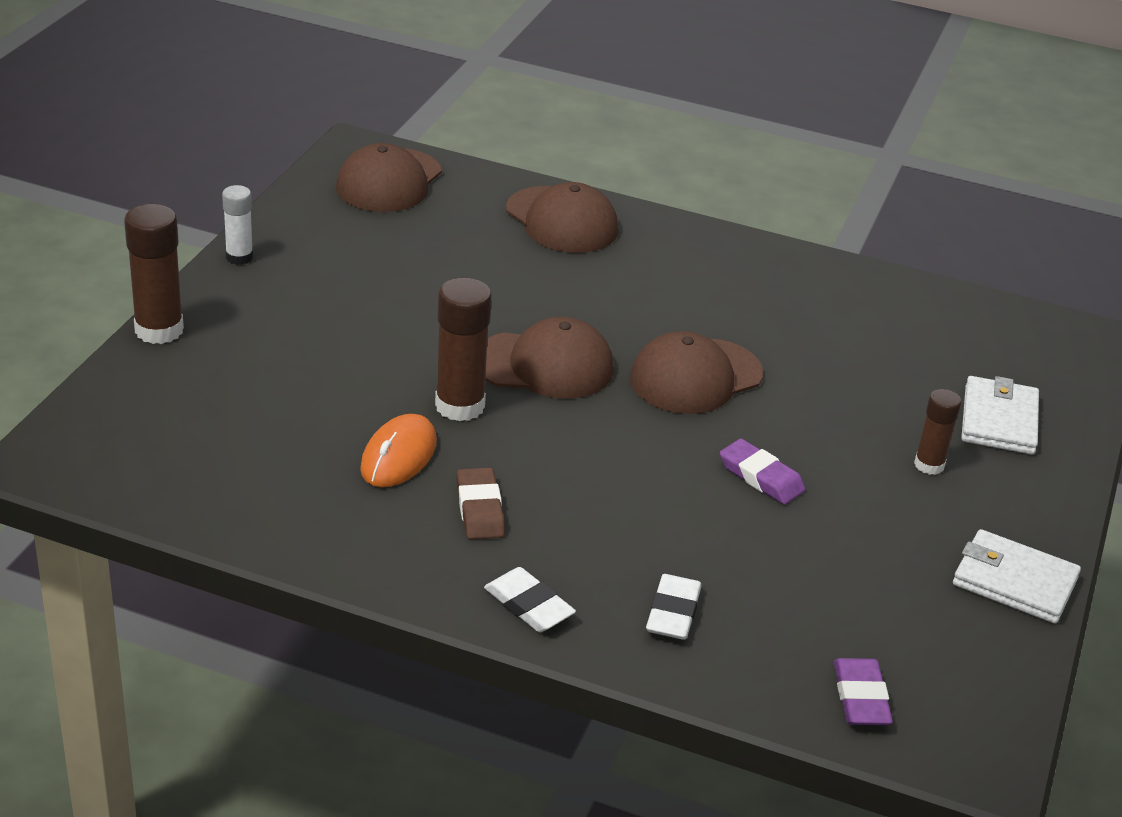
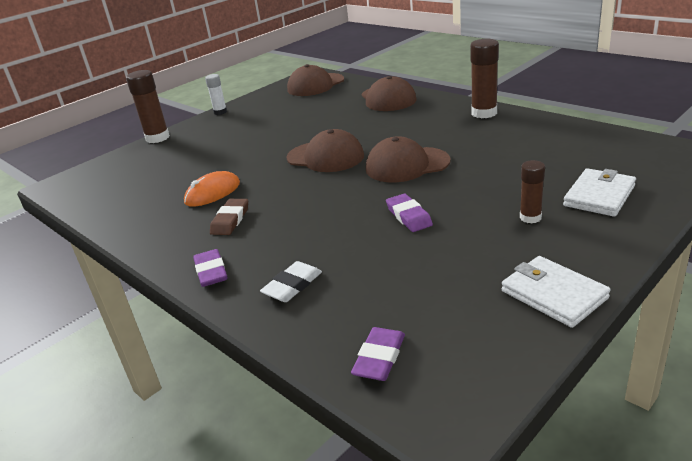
camera: 30 degrees right, 5 degrees down
brown glue stick [435,277,492,422] -> brown glue stick moved to [470,39,499,118]
white eraser [484,567,576,632] -> purple eraser [193,249,228,287]

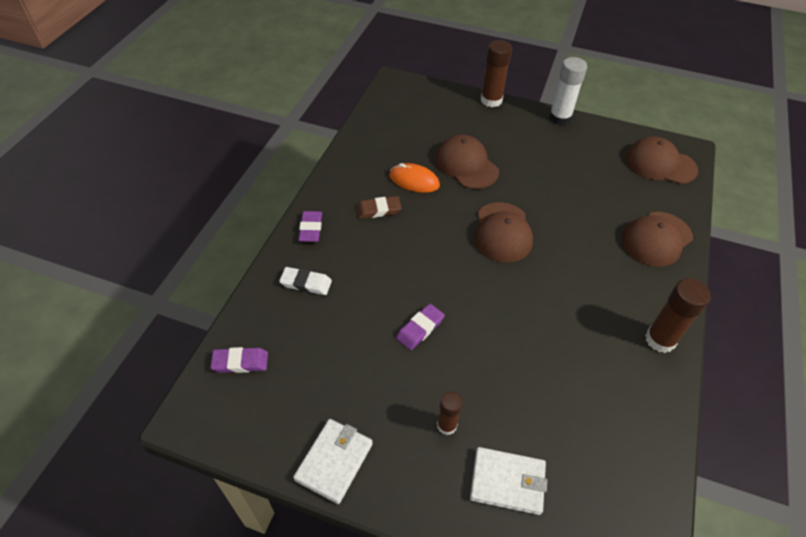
camera: 60 degrees right, 20 degrees up
purple eraser [193,249,228,287] -> purple eraser turned 45 degrees counterclockwise [298,211,322,242]
white glue stick [205,74,227,115] -> white glue stick [549,57,587,125], size x1.66
brown cap [366,136,451,182] -> brown cap moved to [436,135,499,189]

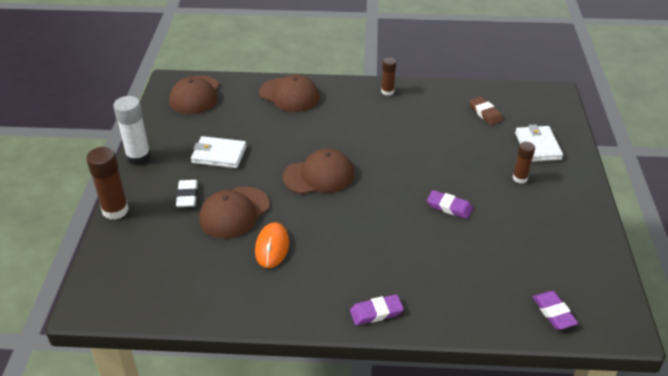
camera: 105 degrees left, 10 degrees down
white eraser [279,267,332,295] -> white eraser moved to [176,180,198,207]
white wallet [293,419,373,504] -> white wallet moved to [191,136,247,168]
brown eraser [356,196,402,219] -> brown eraser moved to [469,96,503,125]
brown glue stick [645,278,711,353] -> brown glue stick [381,58,396,96], size x0.60

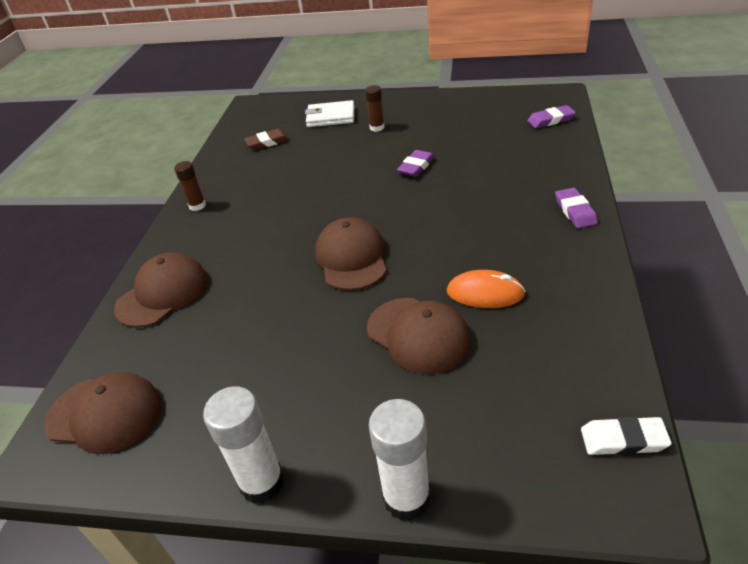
camera: 80 degrees left, 0 degrees up
brown glue stick [86,147,129,220] -> white glue stick [369,399,430,521]
white eraser [176,180,198,207] -> white eraser moved to [581,416,672,455]
white wallet [191,136,247,168] -> none

